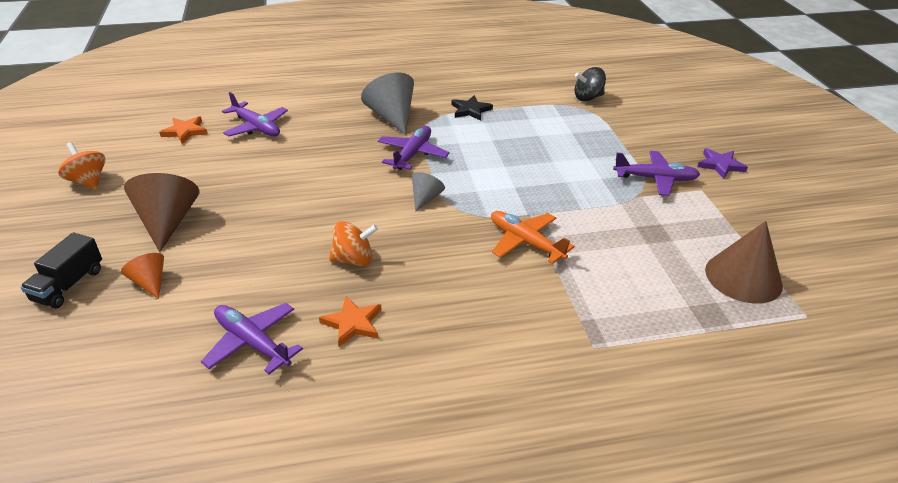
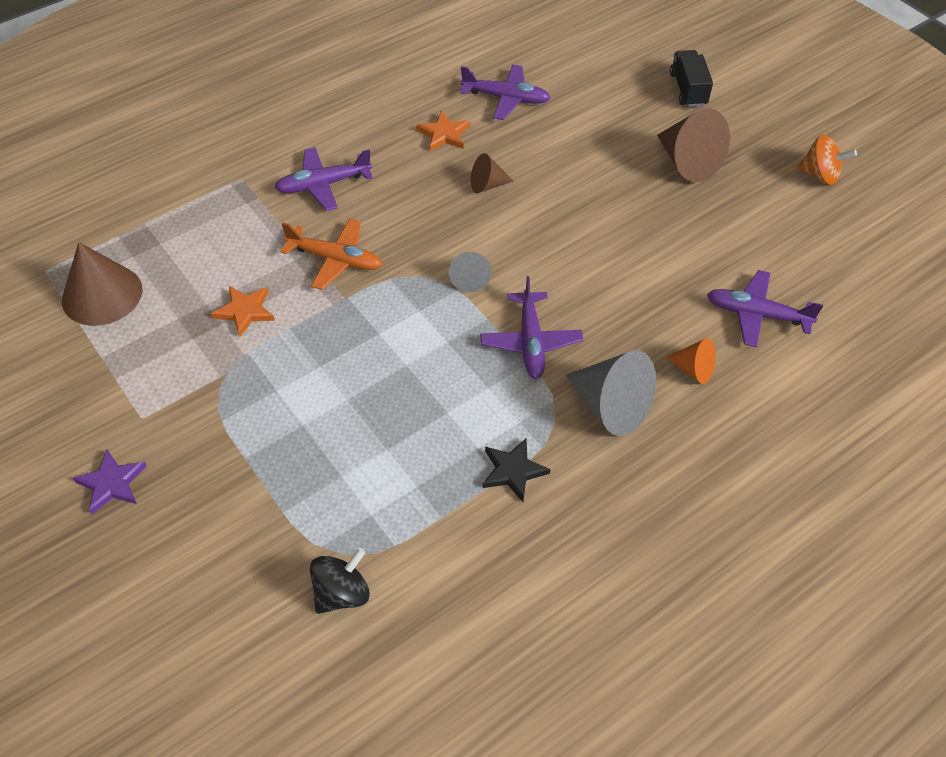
camera: 155 degrees right, 15 degrees up
orange cone [121,253,164,299] -> orange cone moved to [665,338,716,384]
orange star [159,116,208,144] -> orange star moved to [211,286,275,337]
orange spinning top [329,221,378,266] -> brown cone [471,153,513,193]
purple plane [613,151,700,196] -> purple plane moved to [274,147,373,211]

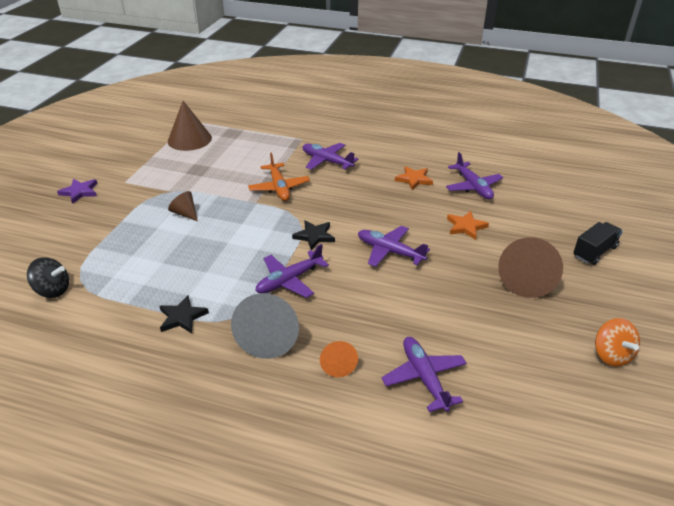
camera: 55 degrees right, 15 degrees down
orange star [211,286,275,337] -> orange star moved to [447,211,489,240]
grey cone [449,252,492,292] -> black star [292,220,335,250]
brown cone [471,153,513,193] -> brown cone moved to [168,191,198,221]
none -> purple plane [358,226,430,267]

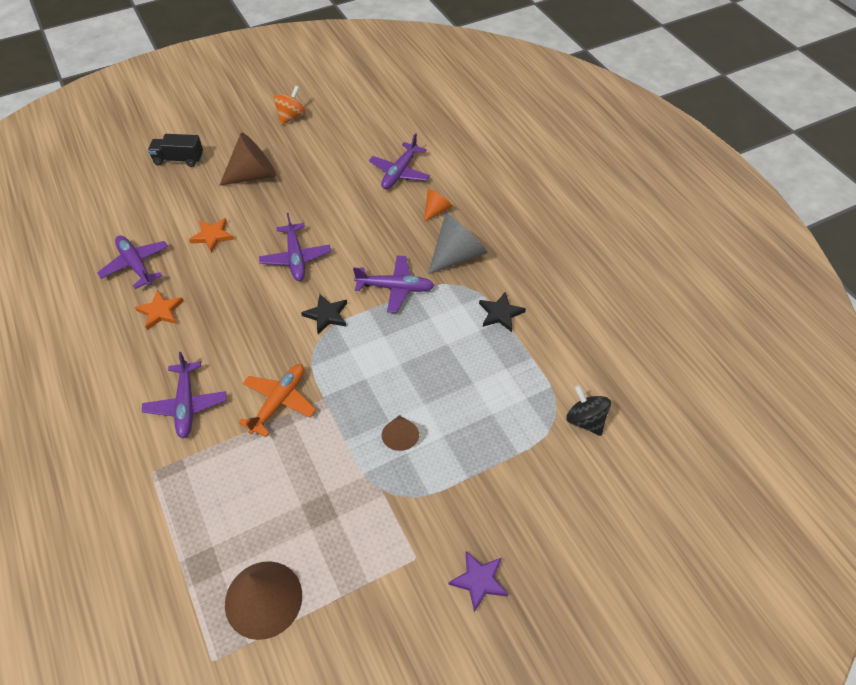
camera: 135 degrees left, 15 degrees up
purple plane [446,152,503,199] -> purple plane turned 60 degrees counterclockwise [97,235,168,289]

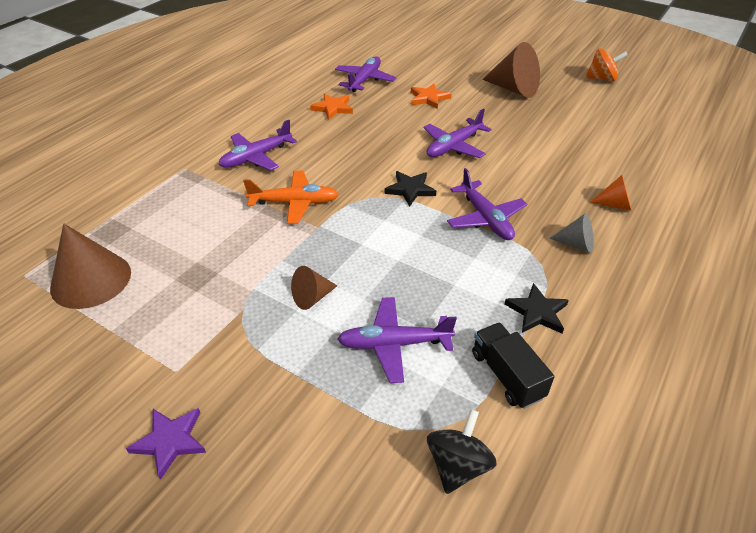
camera: 60 degrees right, 10 degrees down
black truck [148,134,203,167] -> black truck moved to [472,322,554,409]
purple plane [369,133,430,189] -> purple plane moved to [337,297,457,383]
grey cone [428,213,488,274] -> grey cone [550,213,594,253], size x0.55

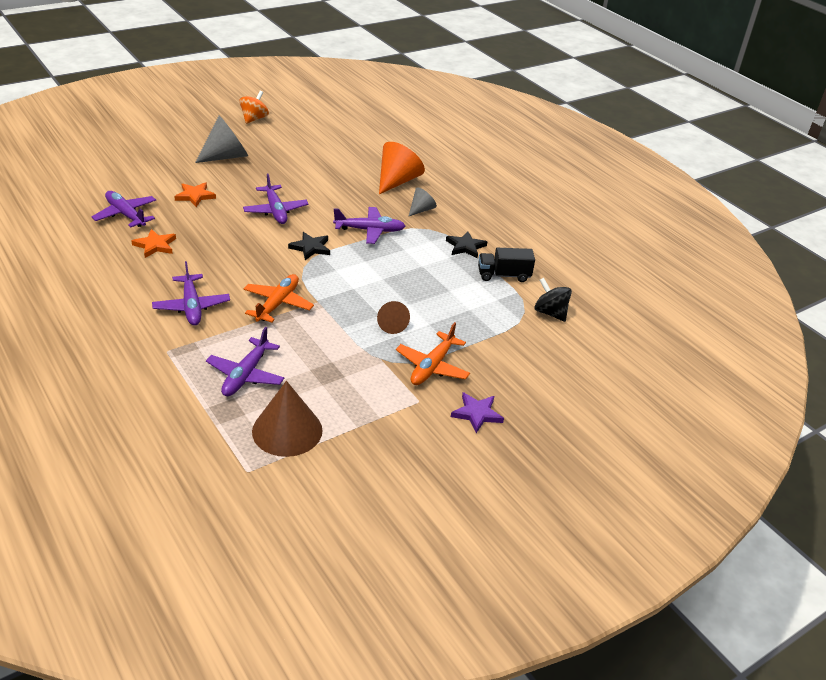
camera: 70 degrees left, 5 degrees down
purple plane [337,297,457,383] -> purple plane moved to [206,327,285,396]
brown cone [483,42,540,98] -> grey cone [195,116,248,163]
orange cone [589,175,631,211] -> orange cone [379,142,425,194], size x1.83
none -> orange plane [396,322,470,385]

